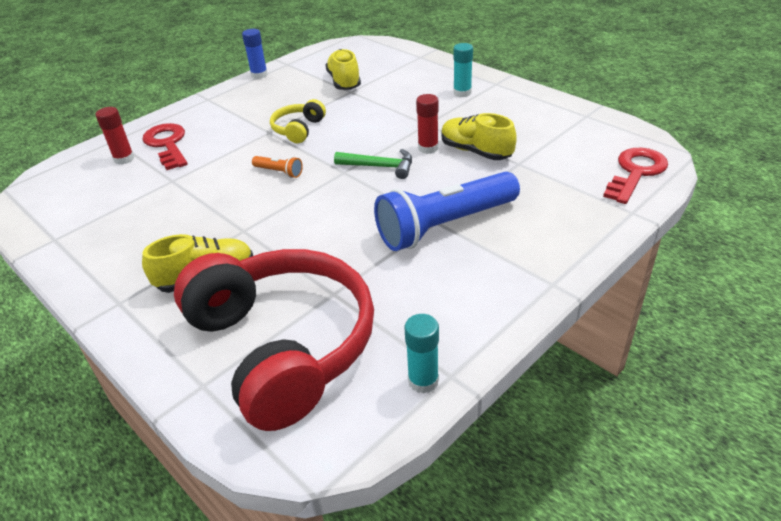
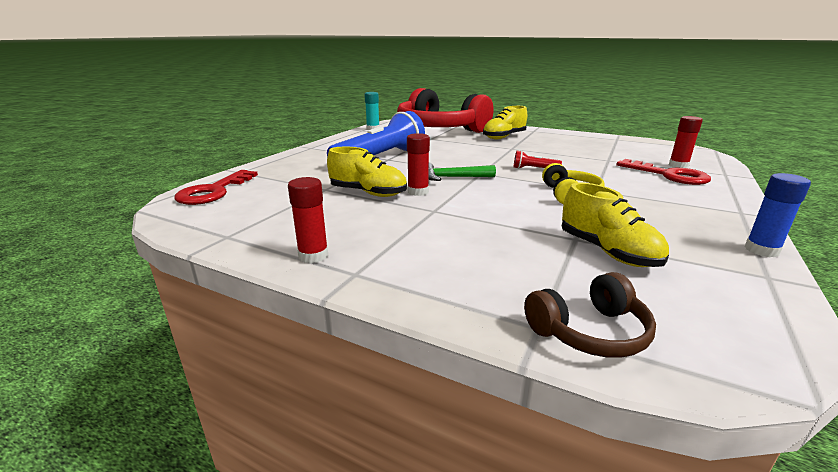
camera: 160 degrees right, 15 degrees down
orange flashlight [252,156,303,178] -> red flashlight [514,150,562,169]
turquoise glue stick [453,43,473,97] -> none
none -> red glue stick [288,177,328,263]
none -> brown headphones [524,272,656,358]

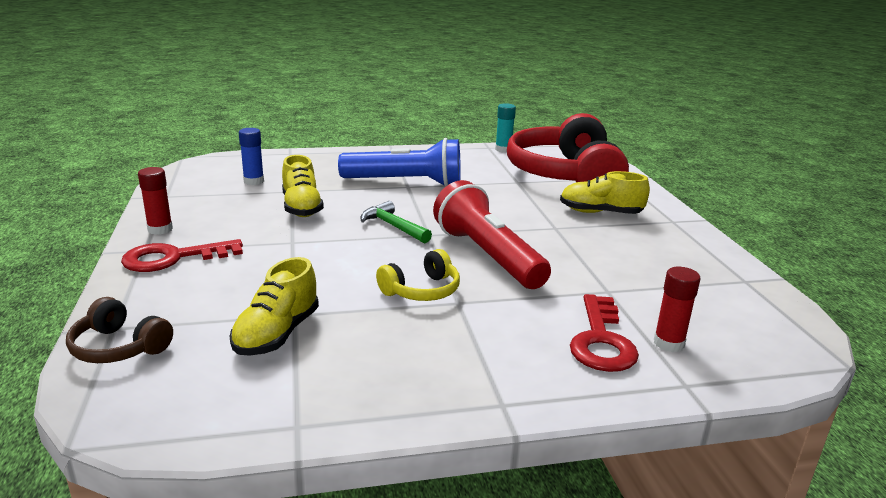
camera: 50 degrees right, 0 degrees up
red key [174,170,258,205] -> red key moved to [121,239,243,272]
red glue stick [407,133,430,196] -> none
red flashlight [514,150,562,169] -> red flashlight [433,180,551,289], size x2.46
blue glue stick [744,173,811,257] -> blue glue stick moved to [239,128,264,185]

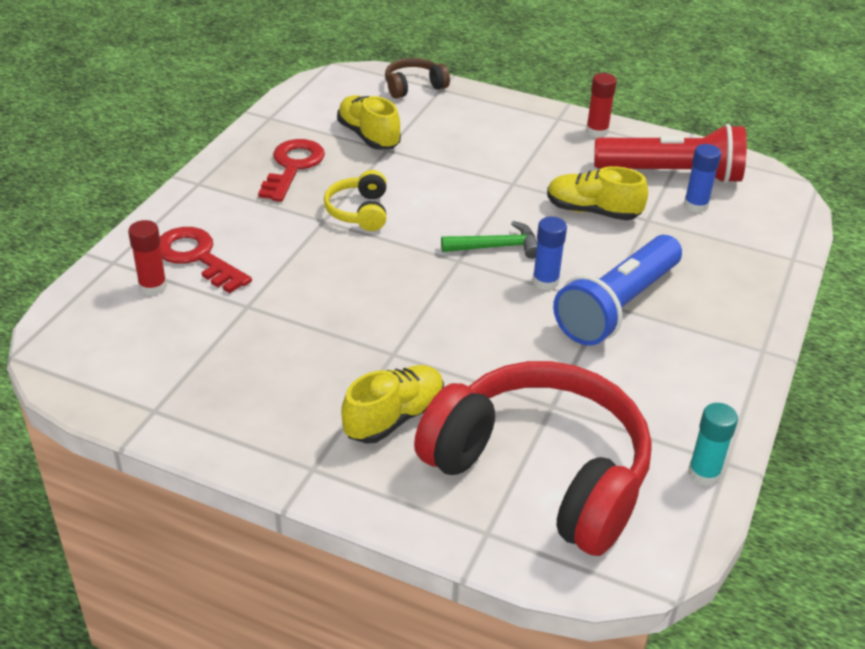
camera: 125 degrees right, 15 degrees up
red key [121,239,243,272] -> red key moved to [258,139,325,202]
red flashlight [433,180,551,289] -> red flashlight moved to [594,124,747,184]
none -> blue glue stick [532,216,567,291]

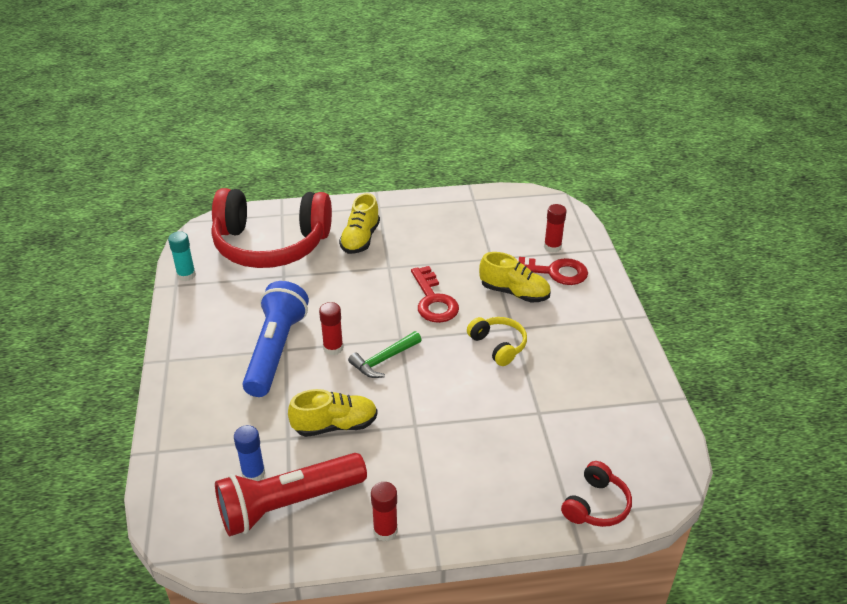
camera: 150 degrees right, 0 degrees up
red key [258,139,325,202] -> red key moved to [411,266,459,323]
yellow shoe [337,95,401,150] -> yellow shoe moved to [479,252,550,303]
brown headphones [385,58,450,99] -> red headphones [561,461,632,527]
blue glue stick [532,216,567,291] -> red glue stick [319,302,343,355]

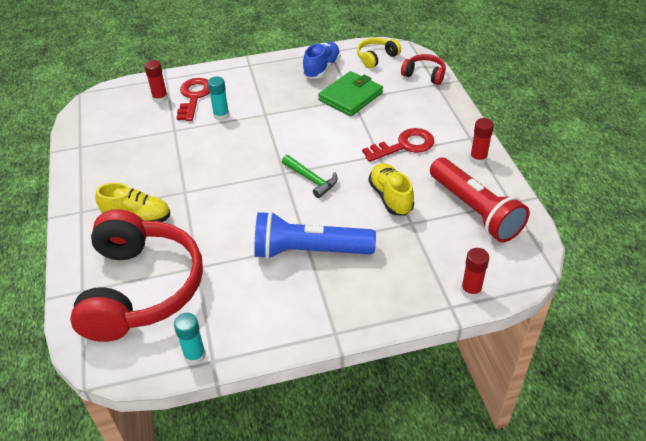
camera: 95 degrees left, 5 degrees up
blue glue stick [234,425,265,481] -> none
red glue stick [319,302,343,355] -> red glue stick moved to [461,248,489,299]
red key [411,266,459,323] -> red key moved to [362,128,434,162]
yellow headphones [467,317,527,366] -> yellow headphones moved to [357,38,401,69]
yellow shoe [479,252,550,303] -> turquoise glue stick [208,77,229,120]
none -> blue shoe [303,42,341,79]
none -> green wallet [318,71,383,116]

